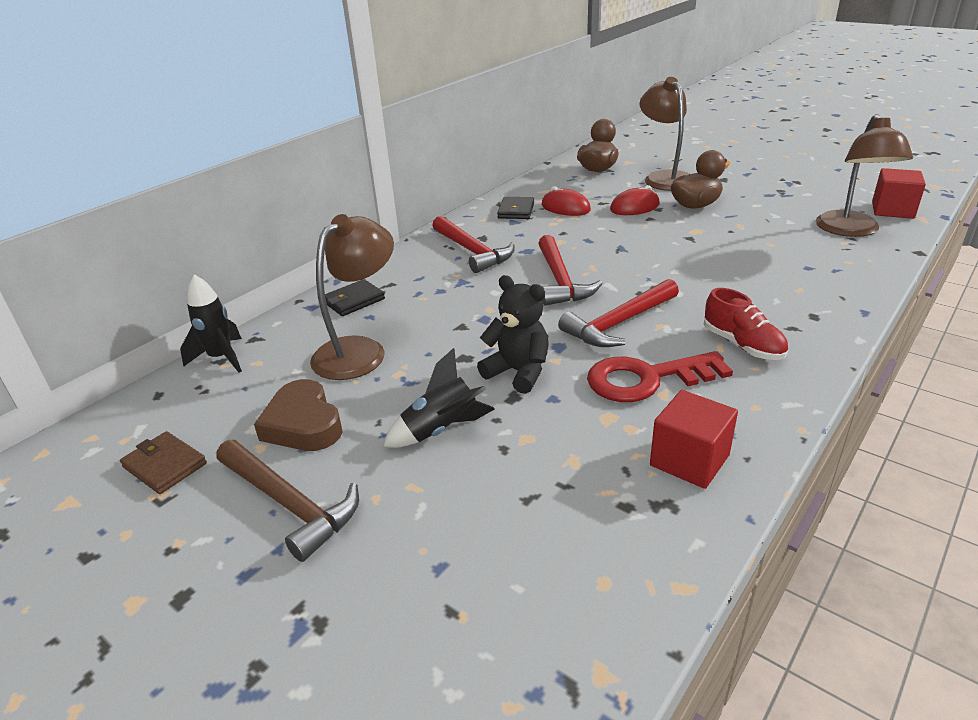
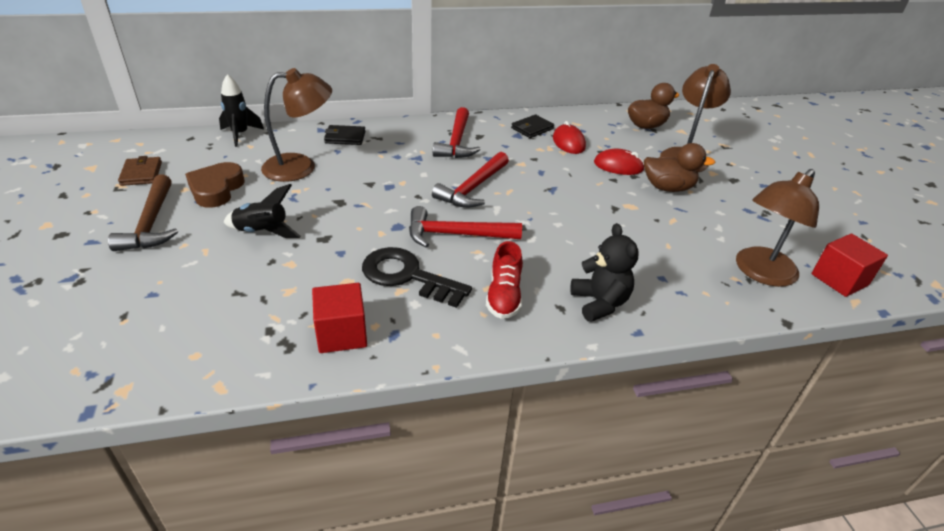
camera: 35 degrees right, 5 degrees up
black teddy bear [477,275,549,394] -> black teddy bear moved to [570,223,639,322]
red key [587,351,733,402] -> black key [362,247,472,308]

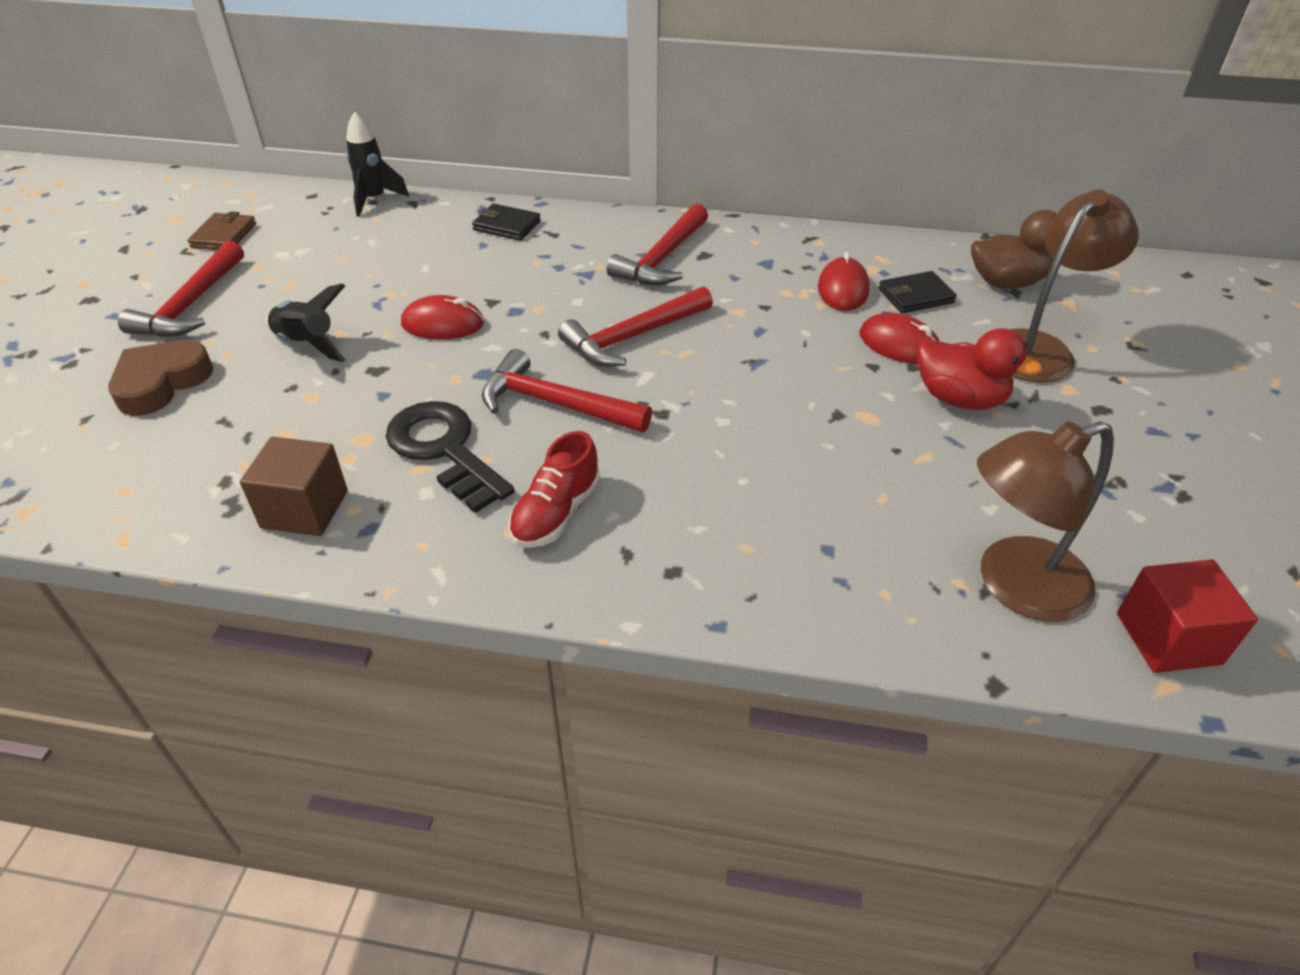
camera: 25 degrees right, 5 degrees up
brown hammer [108,174,178,251] -> red hammer [118,241,244,337]
brown heart [185,162,245,208] -> brown heart moved to [108,340,213,416]
brown lamp [261,68,332,182] -> none
red cube [312,283,367,353] -> brown cube [240,437,348,536]
black wallet [511,114,554,138] -> black wallet moved to [879,271,957,313]
black teddy bear [570,223,639,322] -> none
brown duck [644,143,715,192] -> red duck [917,328,1042,410]
none -> red mouse [401,295,484,339]

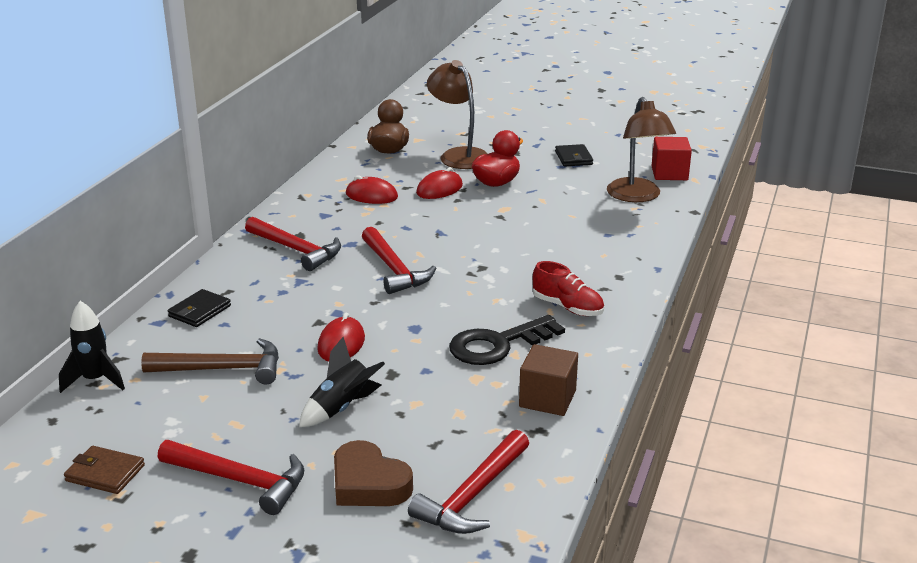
camera: 80 degrees left, 15 degrees down
red hammer [482,349,652,432] -> red hammer moved to [408,430,529,534]
black wallet [879,271,957,313] -> black wallet moved to [555,144,593,166]
none -> brown hammer [141,338,279,384]

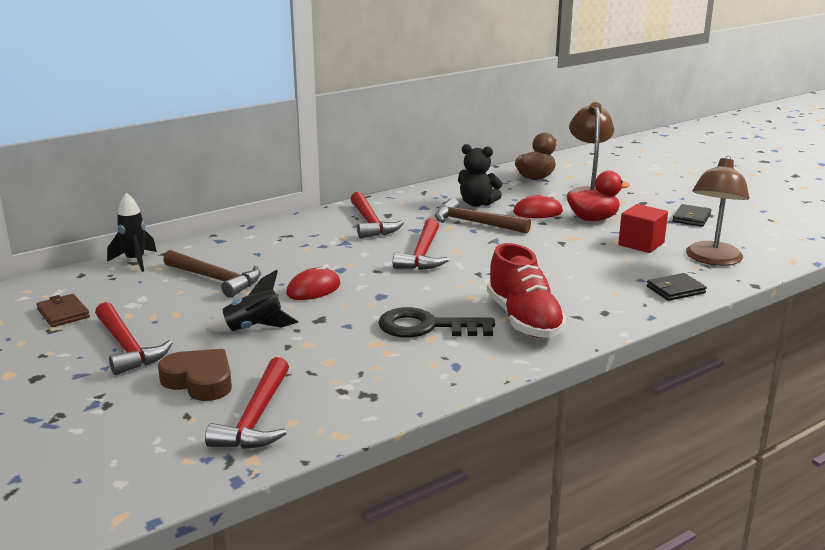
camera: 35 degrees right, 5 degrees down
black wallet [168,289,231,327] -> black wallet moved to [647,273,707,301]
brown heart [334,440,413,506] -> brown heart turned 135 degrees clockwise [158,349,232,401]
red mouse [346,175,398,204] -> black teddy bear [458,144,503,207]
red hammer [408,430,529,534] -> red hammer turned 60 degrees counterclockwise [205,357,289,449]
brown cube [519,344,578,416] -> none
red shoe [533,261,604,316] -> red shoe [487,243,567,338], size x1.56
red cube [652,137,692,180] -> red cube moved to [619,204,668,253]
none -> brown hammer [435,198,531,233]

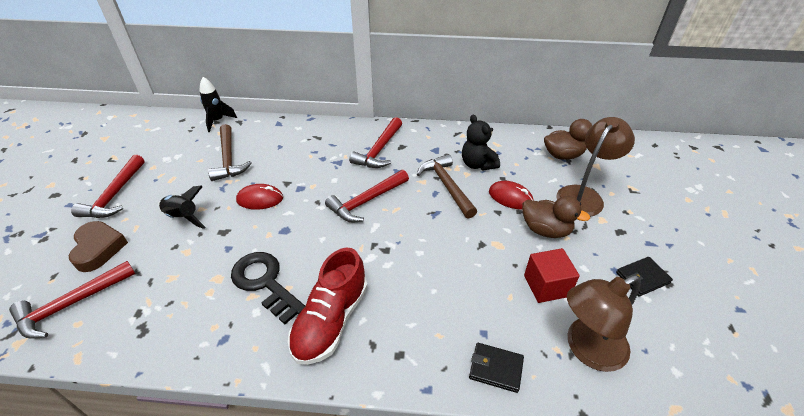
camera: 40 degrees right, 20 degrees up
brown wallet [36,294,90,327] -> none
red duck [567,171,630,221] -> brown duck [522,196,590,238]

